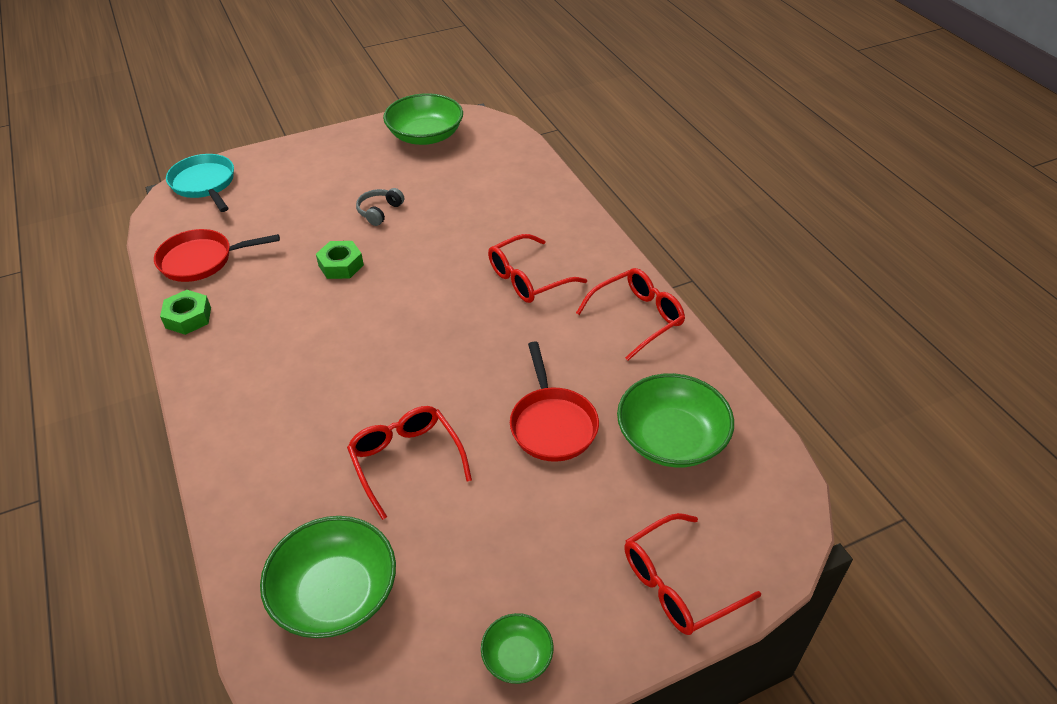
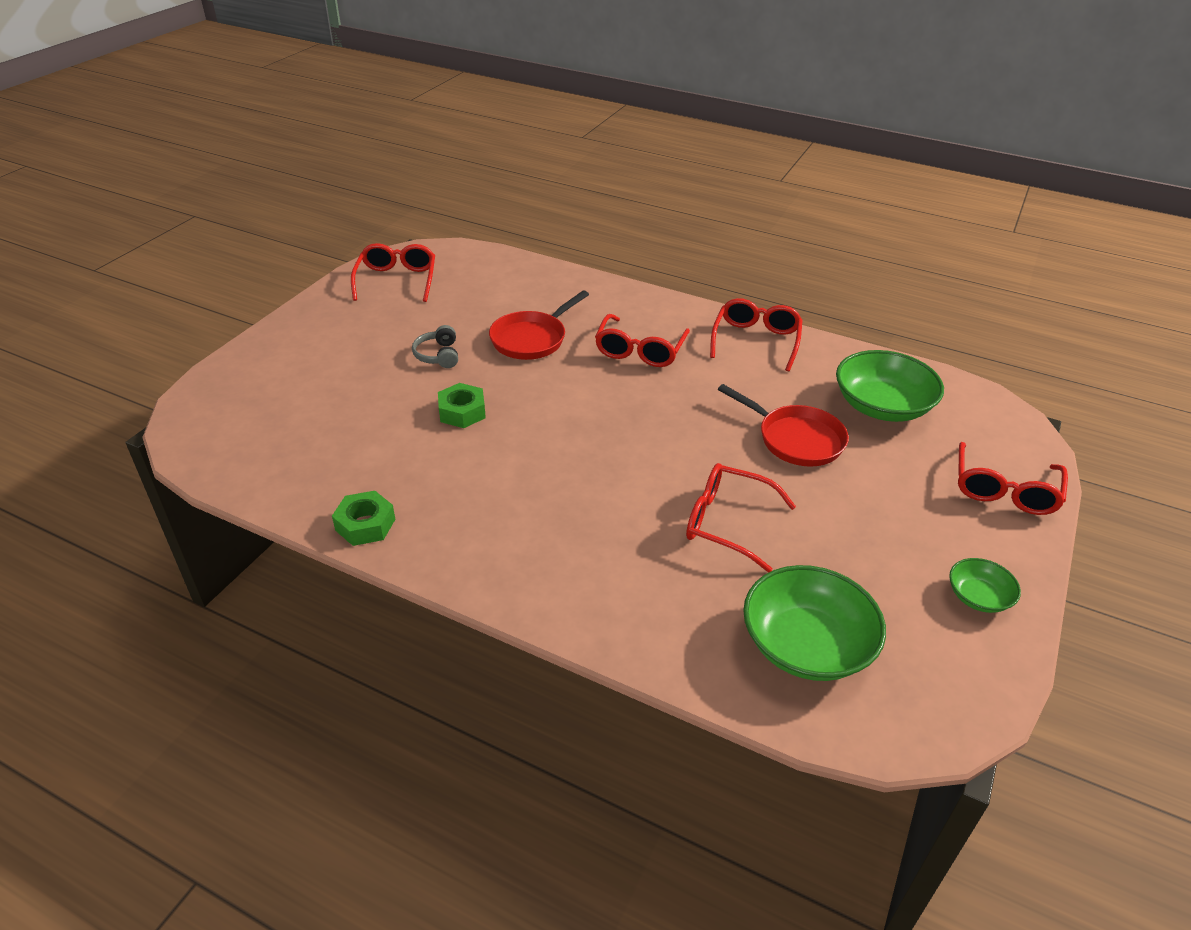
camera: 40 degrees left, 5 degrees down
red pan [154,229,280,282] -> red pan moved to [489,290,589,360]
turquoise pan [166,154,234,212] -> none
green bowl [383,93,463,145] -> red glasses [351,243,435,302]

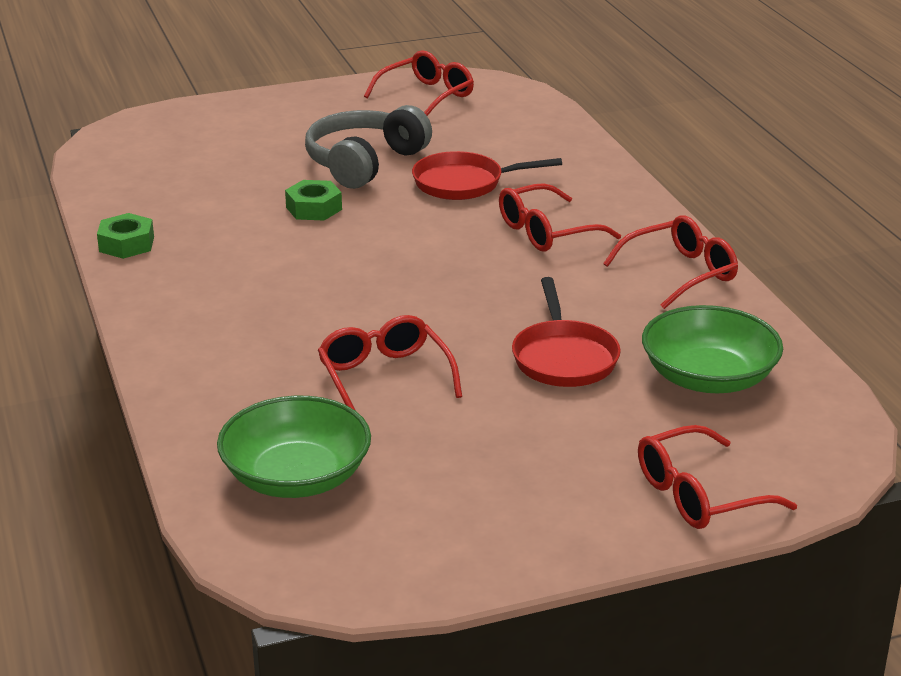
camera: 45 degrees right, 10 degrees down
grey headphones [412,325,458,368] -> grey headphones [305,105,432,189], size x2.08
green bowl [949,558,1021,613] -> none

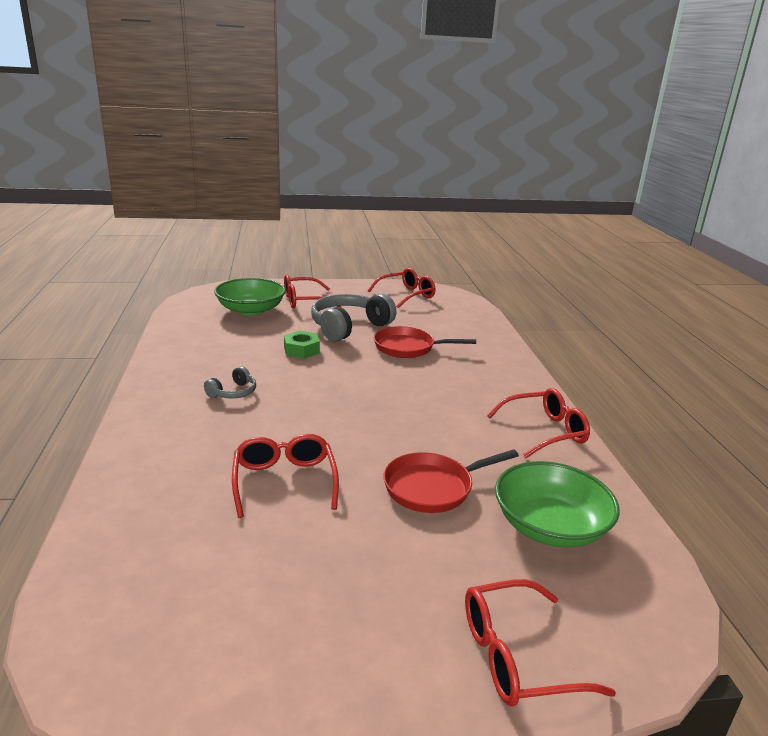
camera: 10 degrees right, 5 degrees down
green nut [97,213,154,259] -> none
green bowl [217,396,371,498] -> green bowl moved to [214,278,286,316]
red glasses [499,183,621,252] -> red glasses moved to [284,274,341,308]
red pan [512,277,621,387] -> red pan turned 60 degrees clockwise [384,449,519,513]
none -> grey headphones [204,366,256,398]

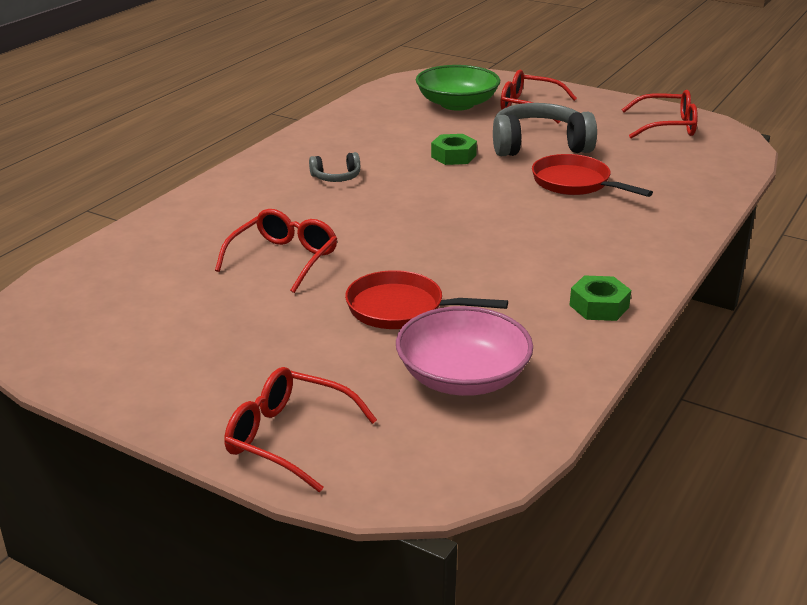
camera: 40 degrees right, 5 degrees up
red glasses [487,388,590,459] -> green nut [570,275,631,321]
green bowl [495,461,620,548] -> pink bowl [396,306,533,396]

